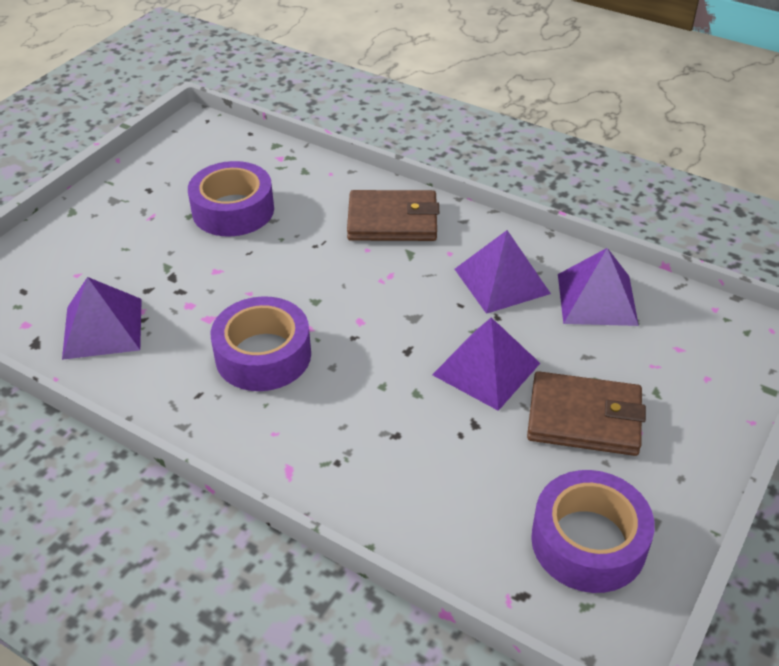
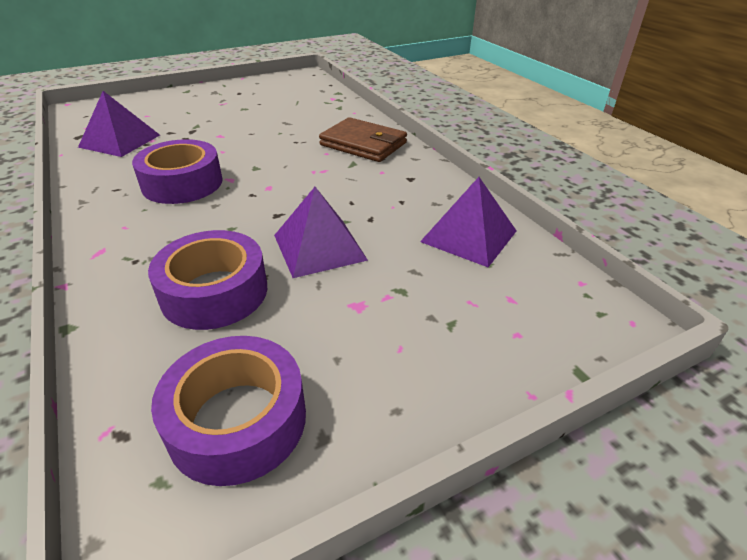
camera: 30 degrees right, 5 degrees down
purple tape [188,161,274,237] -> purple tape moved to [148,230,267,330]
purple pyramid [455,230,551,314] -> none
brown wallet [527,371,646,456] -> none

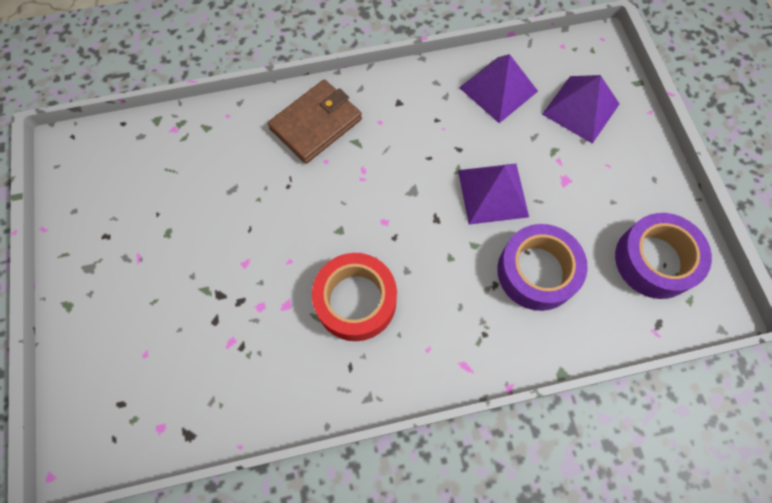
camera: 75 degrees left, 30 degrees up
purple pyramid [78,91,160,157] -> purple pyramid moved to [542,75,620,144]
purple tape [132,139,223,204] -> red tape [312,253,397,341]

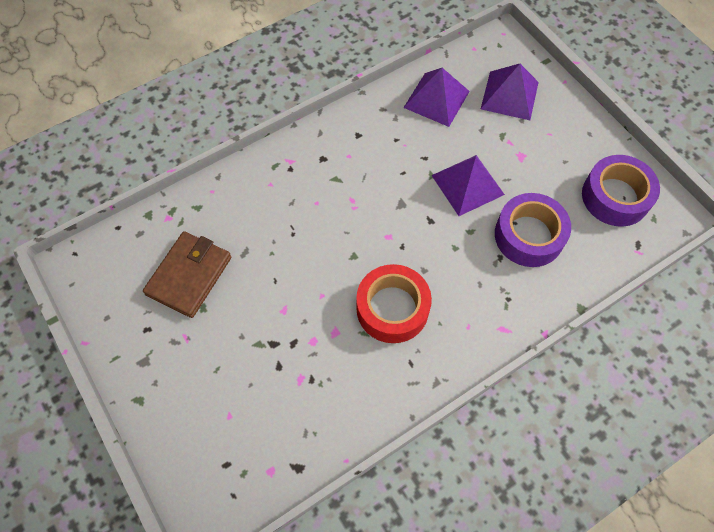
camera: 20 degrees left, 5 degrees down
brown wallet [268,79,362,164] -> brown wallet moved to [143,231,231,318]

